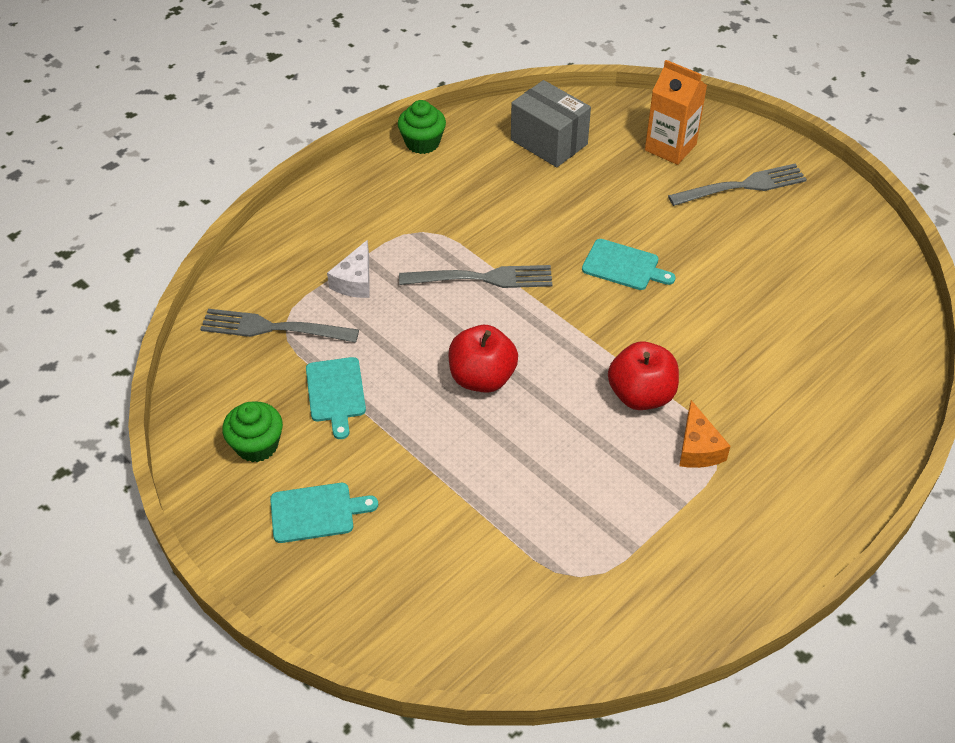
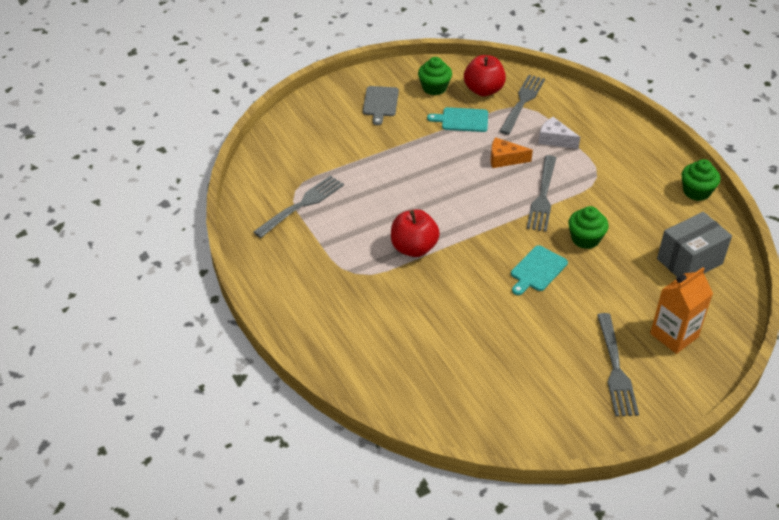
camera: 105 degrees right, 5 degrees down
turquoise cutting board [270,483,378,543] -> grey cutting board [363,86,399,125]
red apple [448,325,518,393] -> red apple moved to [464,55,506,96]
orange cheese [679,400,731,468] -> orange cheese moved to [490,137,533,168]
none -> grey fork [253,175,344,238]
none -> green cupcake [568,206,609,249]

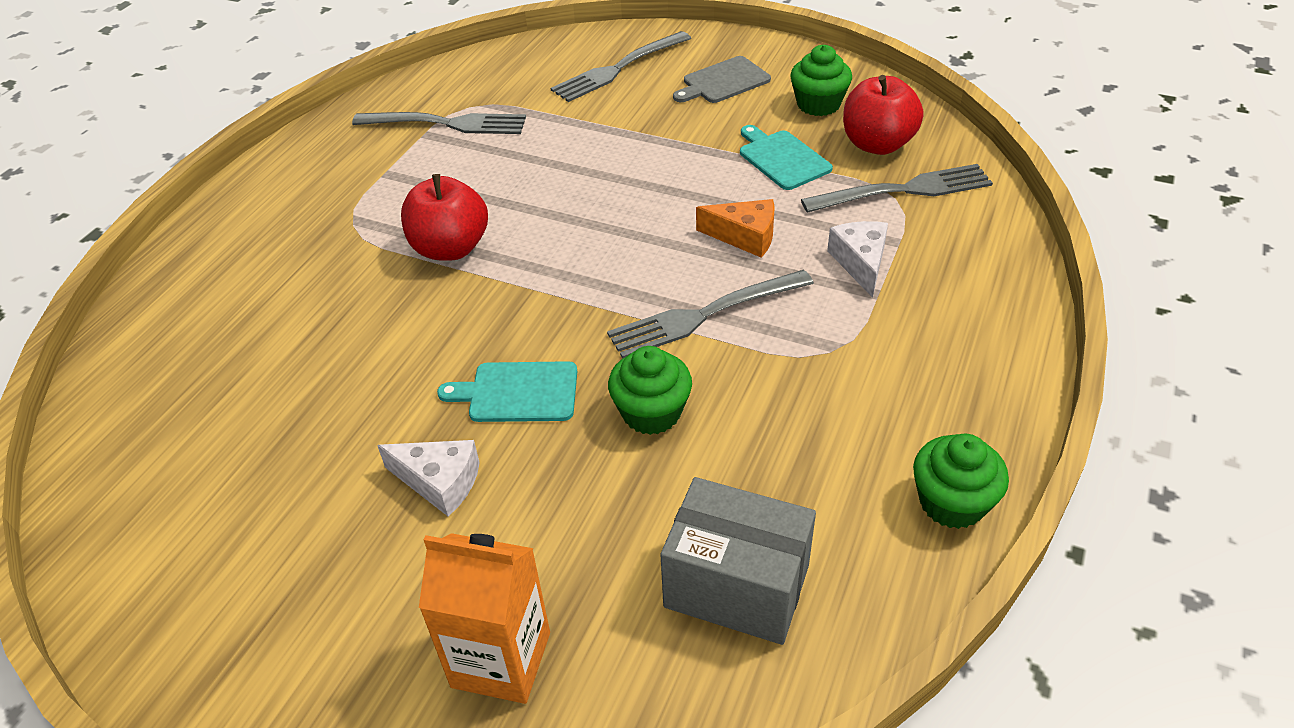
camera: 55 degrees right, 0 degrees up
orange cheese [490,137,533,168] -> orange cheese turned 135 degrees clockwise [696,199,775,258]
grey fork [597,313,639,416] -> grey fork moved to [551,31,691,102]
none -> white cheese [377,440,480,517]

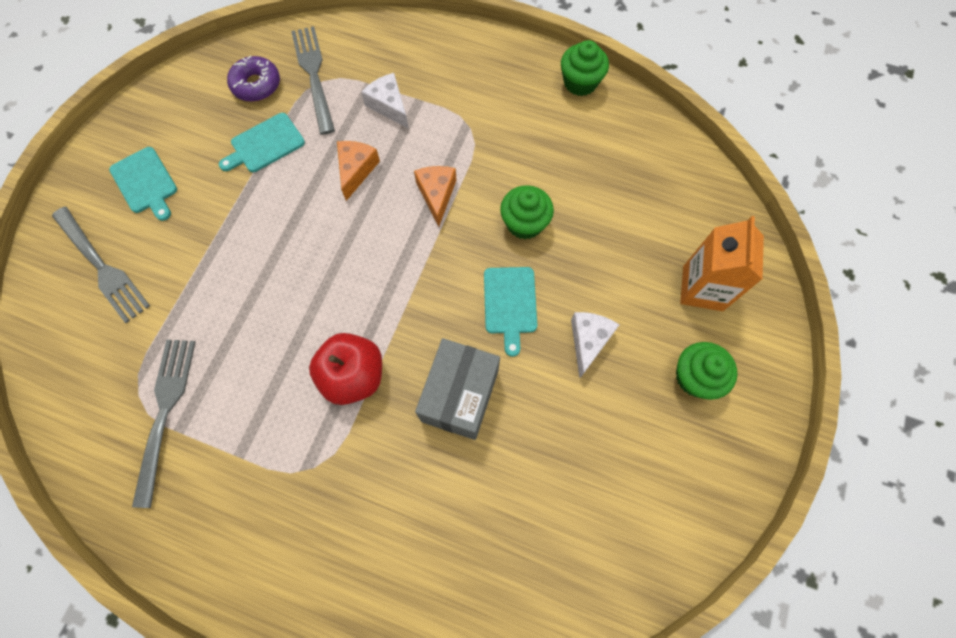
camera: 95 degrees left, 25 degrees up
grey fork [607,270,814,359] -> orange cheese [414,166,456,227]
grey box [661,477,816,645] -> grey box moved to [415,338,500,440]
grey cutting board [673,56,771,103] -> turquoise cutting board [109,147,177,221]
green cupcake [790,45,852,116] -> green cupcake moved to [676,342,737,400]
white cheese [827,221,888,298] -> white cheese turned 60 degrees clockwise [361,73,409,129]
red apple [843,75,923,155] -> purple donut [227,56,280,102]

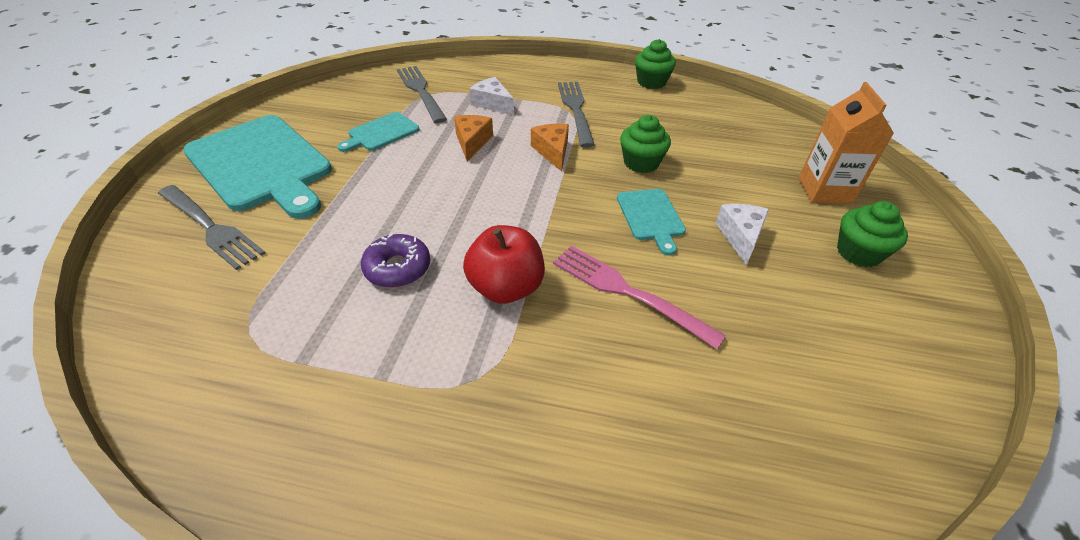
camera: 10 degrees left, 25 degrees down
turquoise cutting board [109,147,177,221] -> turquoise cutting board [183,115,332,219], size x2.10
grey fork [132,340,195,508] -> grey fork moved to [558,82,595,147]
purple donut [227,56,280,102] -> purple donut moved to [361,234,430,288]
grey box [415,338,500,440] -> pink fork [553,245,726,349]

